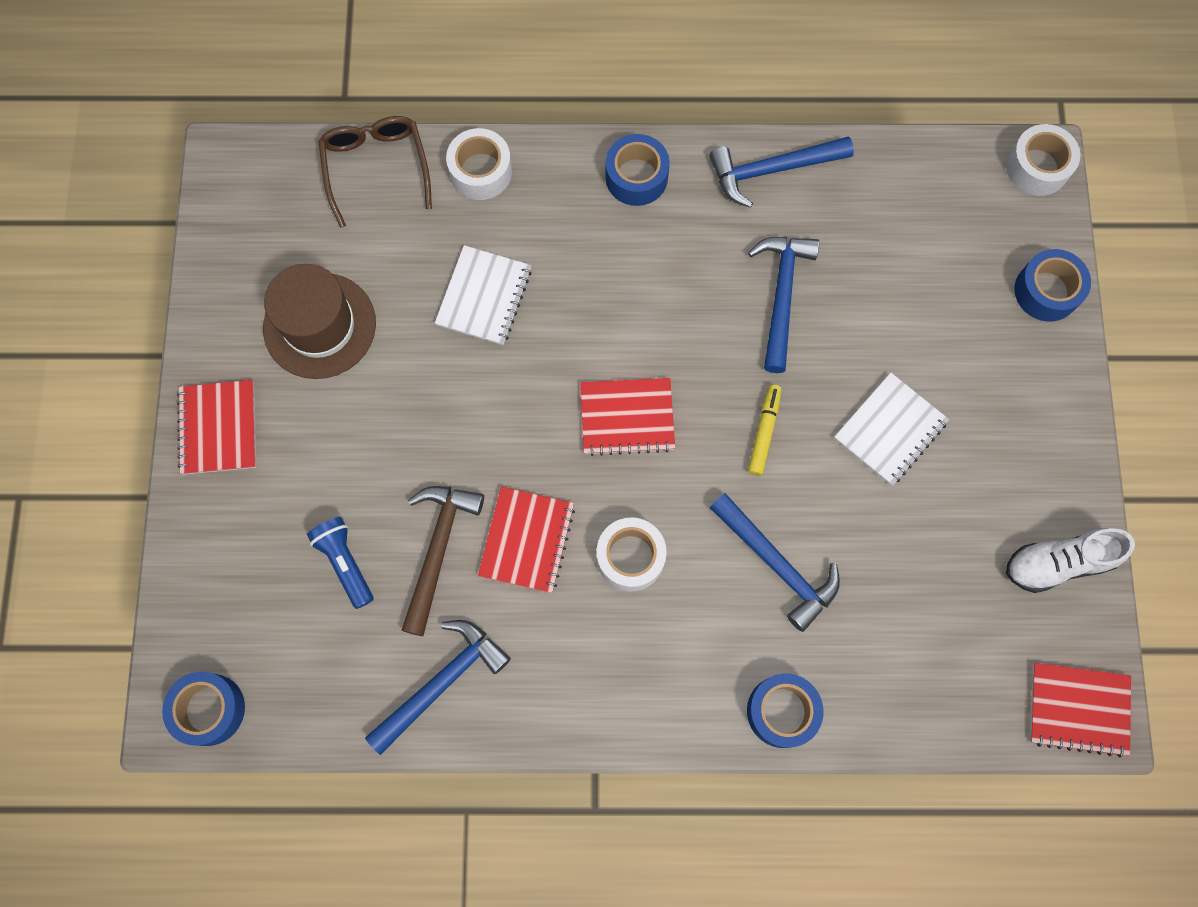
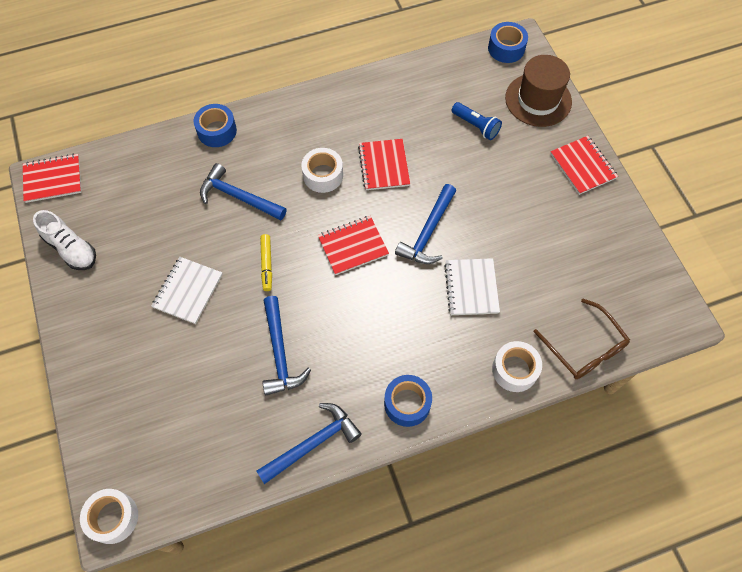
camera: 160 degrees right, 10 degrees down
brown hat [263,264,376,379] -> brown hat moved to [505,55,572,127]
blue hammer [365,620,511,755] -> blue hammer moved to [395,184,456,264]
brown hammer [401,486,484,636] -> none
white shoe [1006,528,1135,593] -> white shoe turned 75 degrees clockwise [33,210,96,270]
blue tape [1014,249,1091,322] -> none

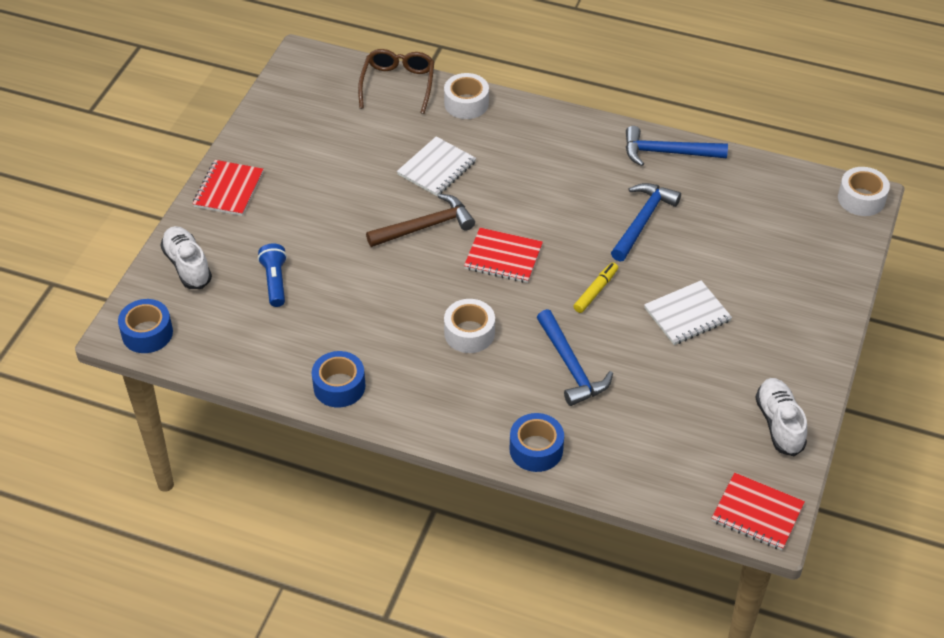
camera: 140 degrees left, 15 degrees down
red notebook [358,139,410,190] -> none
blue tape [384,375,432,427] -> blue tape moved to [312,351,365,407]
blue hammer [395,184,456,264] -> brown hammer [366,194,475,247]
brown hat [505,55,572,127] -> white shoe [161,226,212,289]

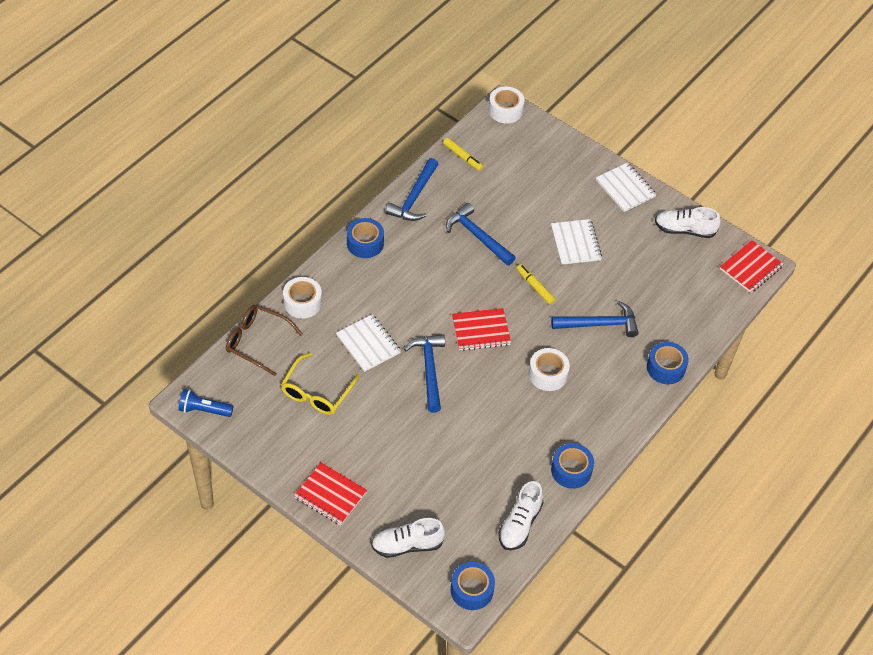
camera: 75 degrees left, 5 degrees up
blue flashlight [258,243,287,307] -> blue flashlight moved to [178,389,234,417]
brown hammer [366,194,475,247] -> blue hammer [404,334,445,413]
red notebook [464,228,543,283] -> red notebook turned 45 degrees clockwise [452,308,511,351]
none -> yellow glasses [281,352,360,415]
none -> blue tape [347,218,384,258]
none -> yellow marker [443,138,483,171]
none -> white shoe [499,481,543,550]
none -> white notebook [596,162,657,212]

